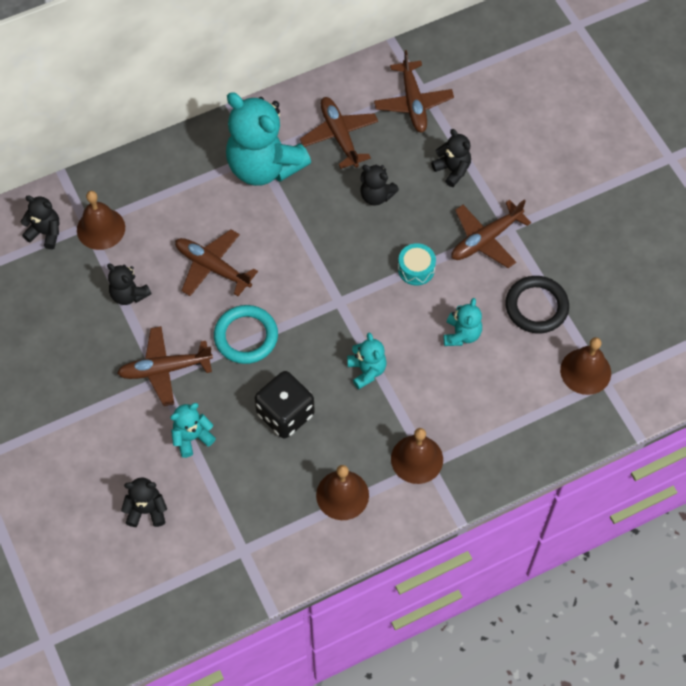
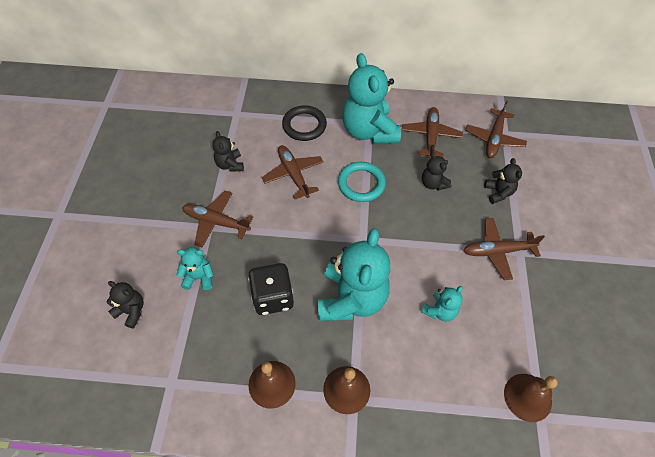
camera: 30 degrees right, 5 degrees down
black teddy bear [21,195,59,249] -> none
brown bell [77,191,125,250] -> none
turquoise ring [214,305,278,364] -> turquoise ring moved to [338,162,386,202]
turquoise teddy bear [347,332,387,389] -> turquoise teddy bear [318,228,390,321], size x2.12
turquoise drum [398,243,436,286] -> none
black ring [505,276,569,333] -> black ring moved to [282,106,327,141]

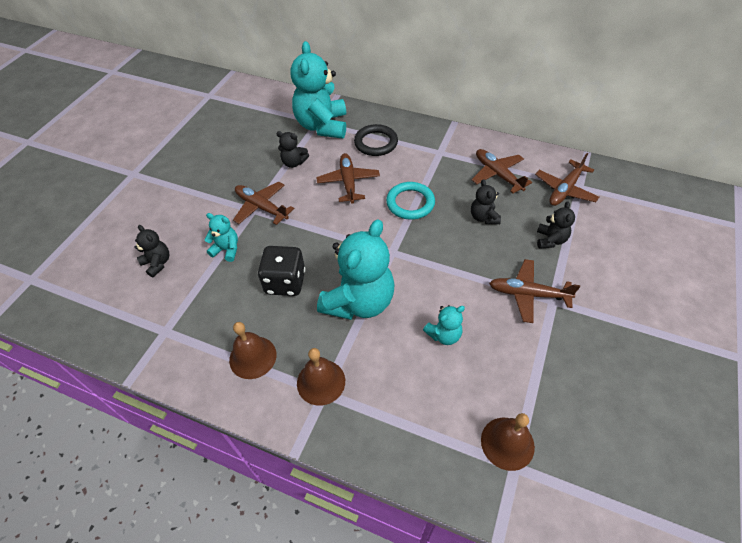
camera: 20 degrees right, 5 degrees down
black teddy bear [212,131,244,172] -> black teddy bear turned 75 degrees counterclockwise [276,131,309,168]
turquoise teddy bear [342,53,401,144] -> turquoise teddy bear moved to [290,41,346,139]
brown plane [402,107,463,159] -> brown plane turned 60 degrees counterclockwise [472,149,532,193]

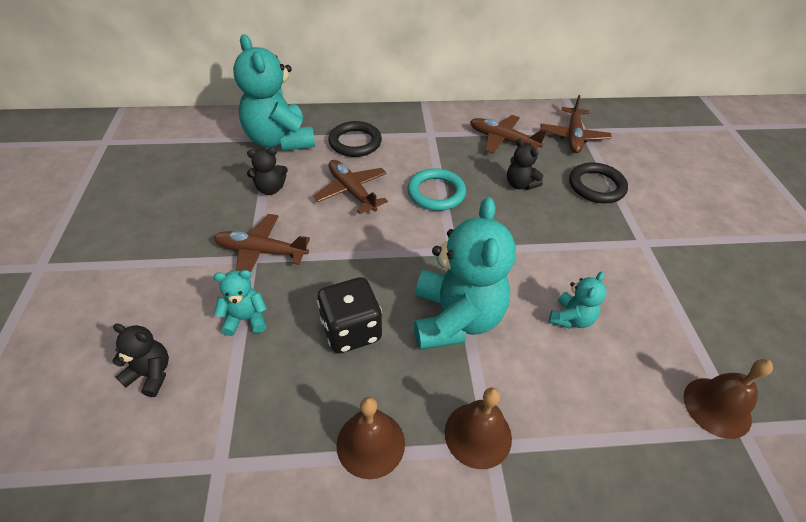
camera: 30 degrees left, 5 degrees down
brown plane [489,259,580,323] -> none
black teddy bear [537,201,575,249] -> black ring [569,162,628,203]

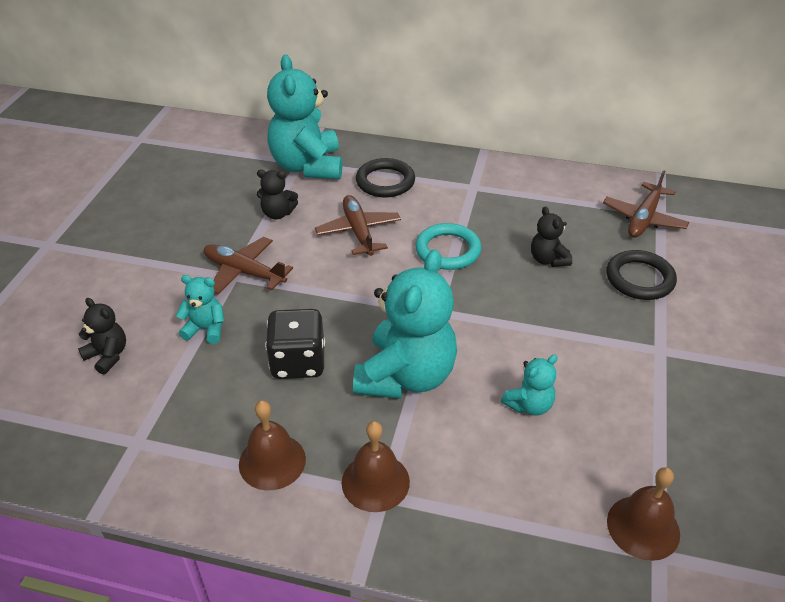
camera: 20 degrees right, 5 degrees down
brown plane [470,115,547,154] -> none

